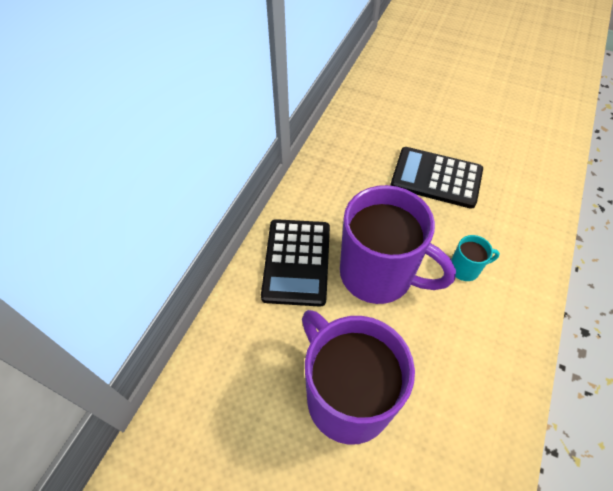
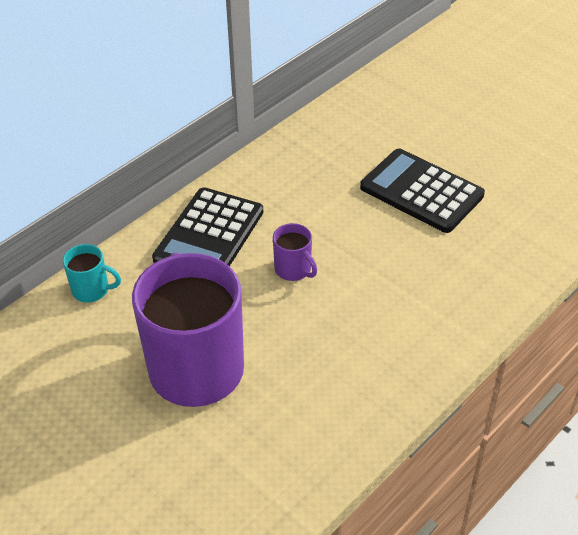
camera: 20 degrees right, 10 degrees down
purple mug [340,185,456,304] -> purple mug [273,223,317,281], size x0.42
turquoise mug [451,235,500,281] -> turquoise mug moved to [63,244,121,303]

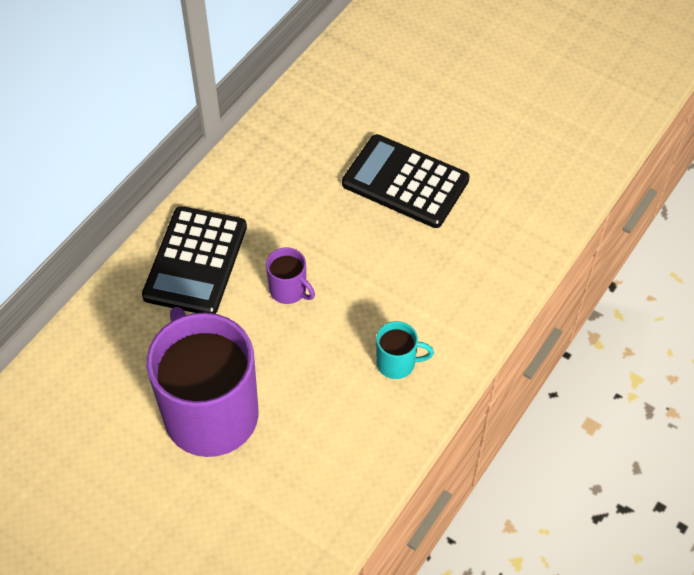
camera: 10 degrees left, 10 degrees up
turquoise mug [63,244,121,303] -> turquoise mug moved to [376,321,434,379]

